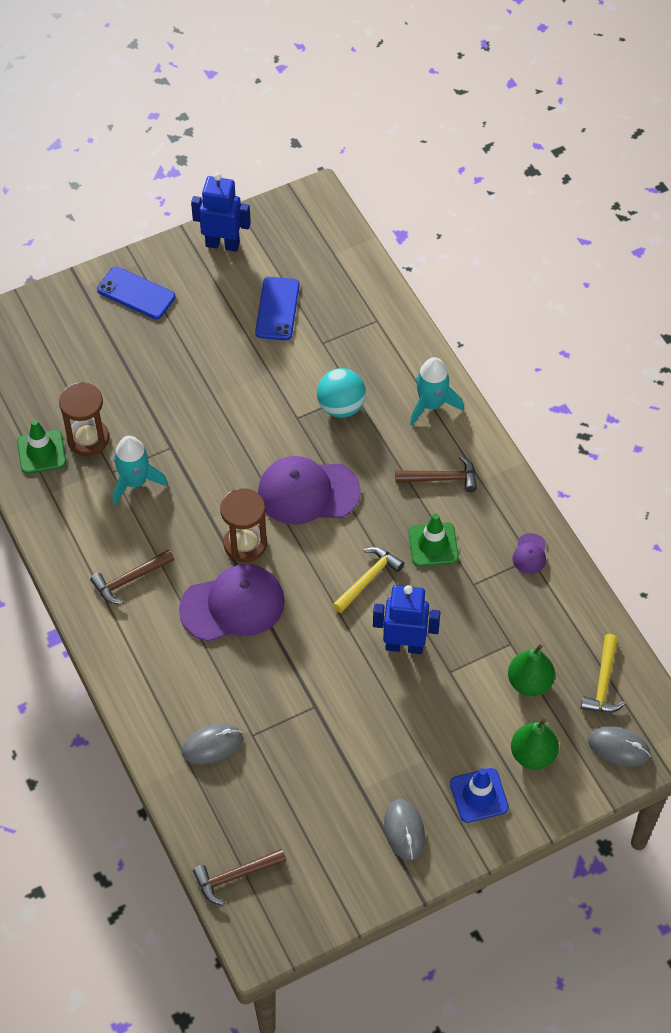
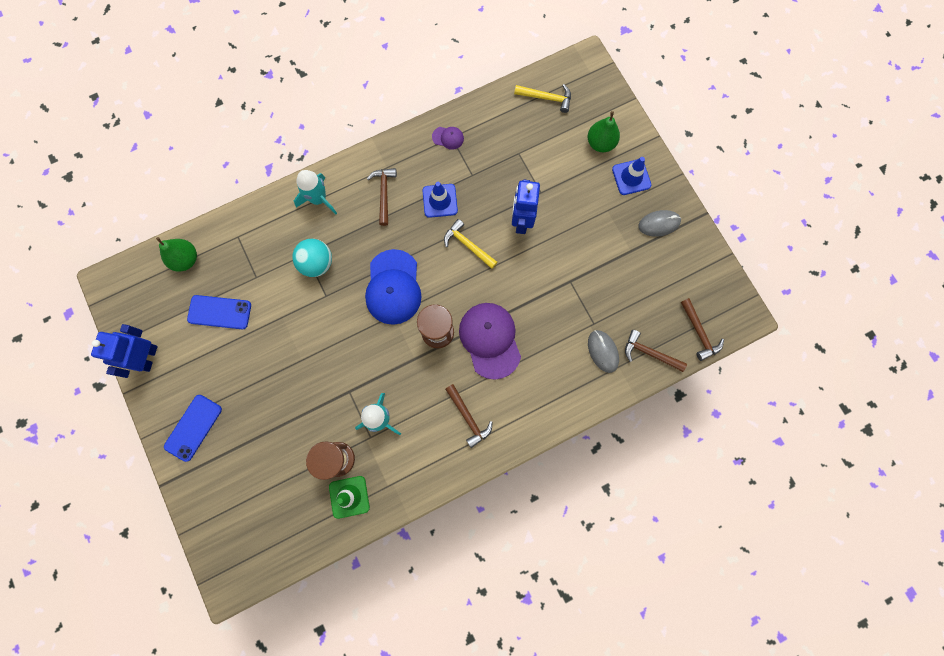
camera: 90 degrees left, 20 degrees up
purple cap [258,456,361,525] -> blue cap [365,249,422,325]
green traffic cone [408,514,459,566] -> blue traffic cone [423,182,458,218]
green pear [508,644,555,696] -> green pear moved to [156,237,197,272]
grey mouse [588,726,651,767] -> none
none -> brown hammer [625,330,687,372]

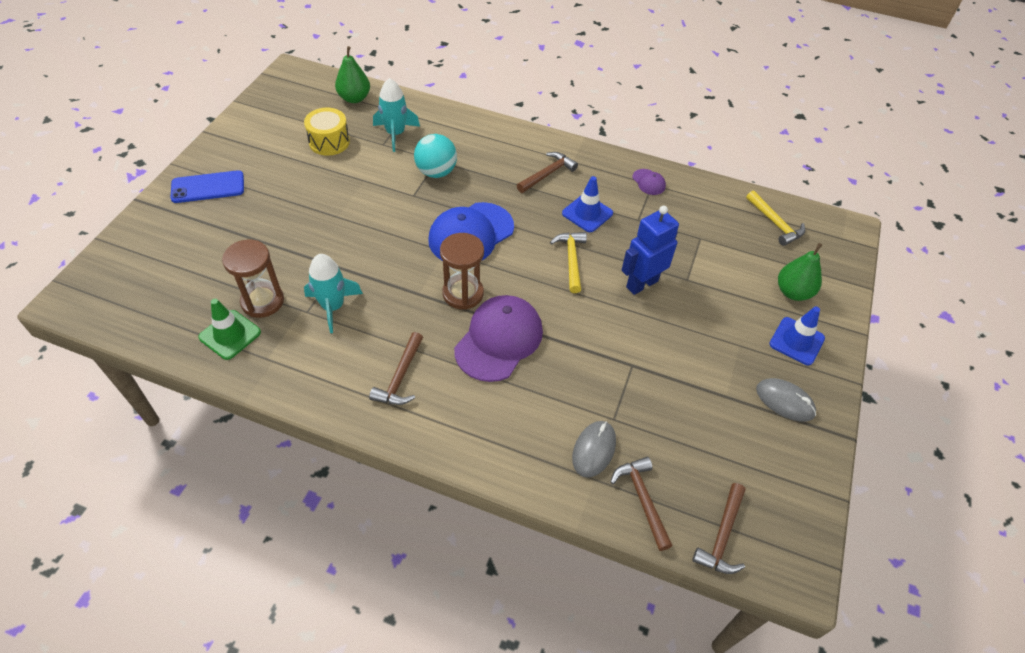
camera: 45 degrees right, 25 degrees down
blue robot [91,324,158,378] -> none
blue phone [187,295,251,329] -> yellow drum [304,108,350,156]
turquoise rocket [294,170,337,214] -> turquoise rocket moved to [373,78,420,152]

